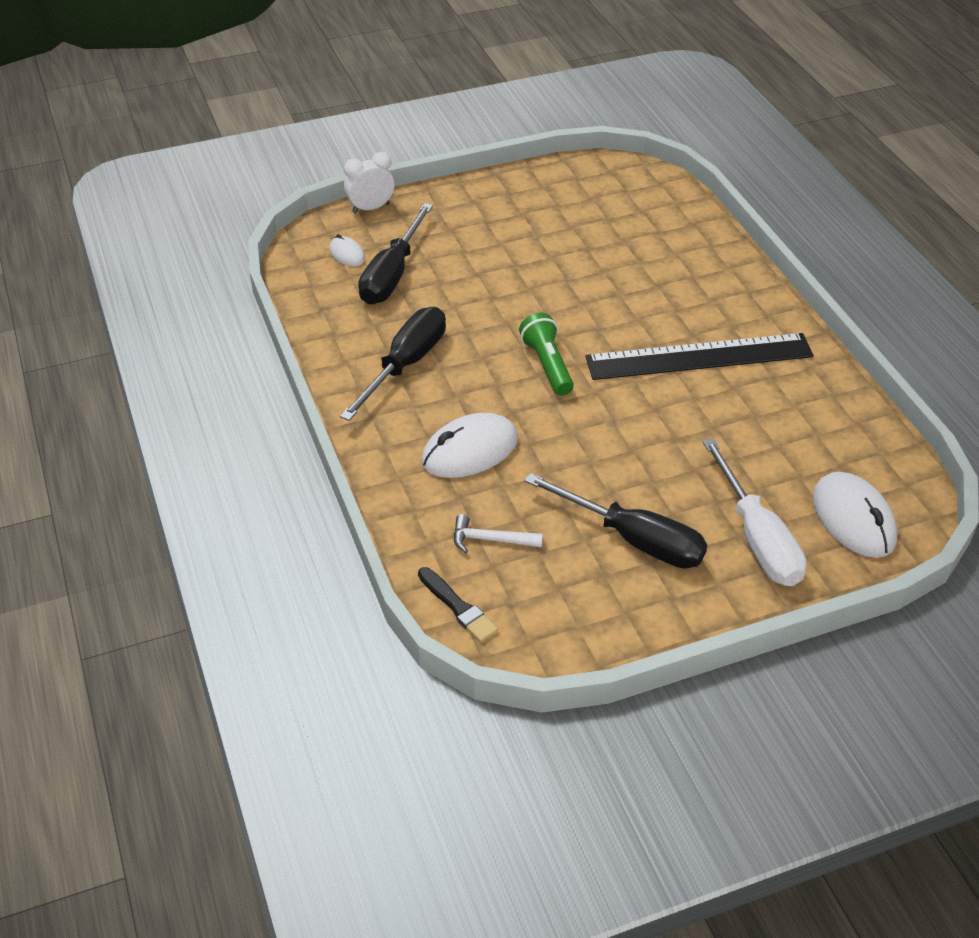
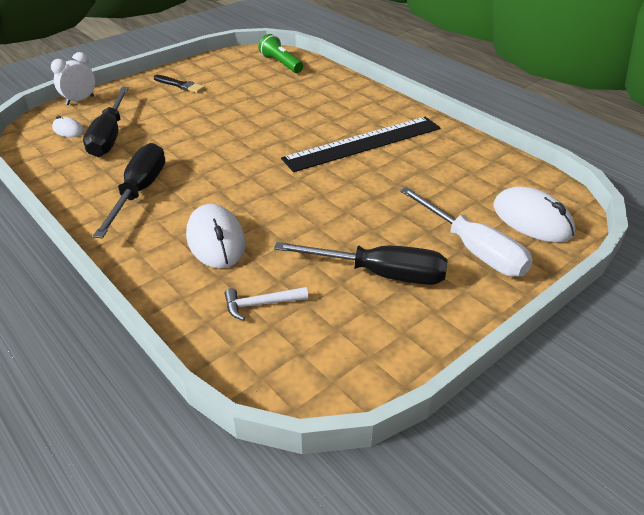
camera: 20 degrees left, 5 degrees down
black brush [418,567,498,642] -> black brush moved to [154,75,205,93]
white mouse [421,413,518,478] -> white mouse turned 60 degrees counterclockwise [186,204,246,269]
green flashlight [519,313,574,396] -> green flashlight moved to [258,34,303,73]

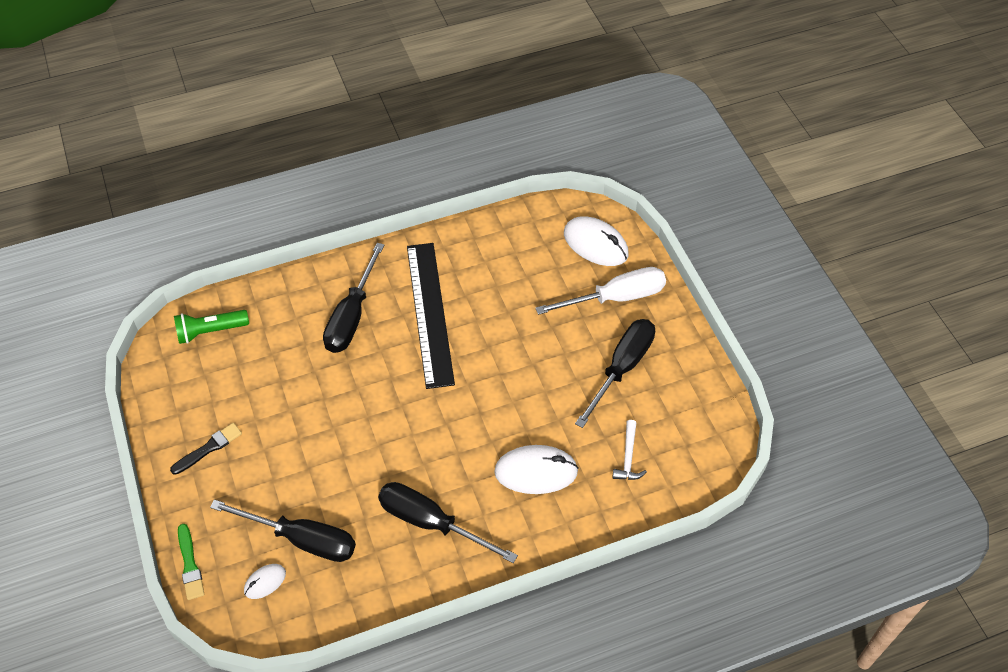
camera: 70 degrees left, 15 degrees up
white clock [51,52,95,105] -> green brush [178,524,204,600]
white mouse [493,186,575,243] -> white mouse turned 60 degrees clockwise [564,216,629,266]
none -> black screwdriver [323,243,384,353]

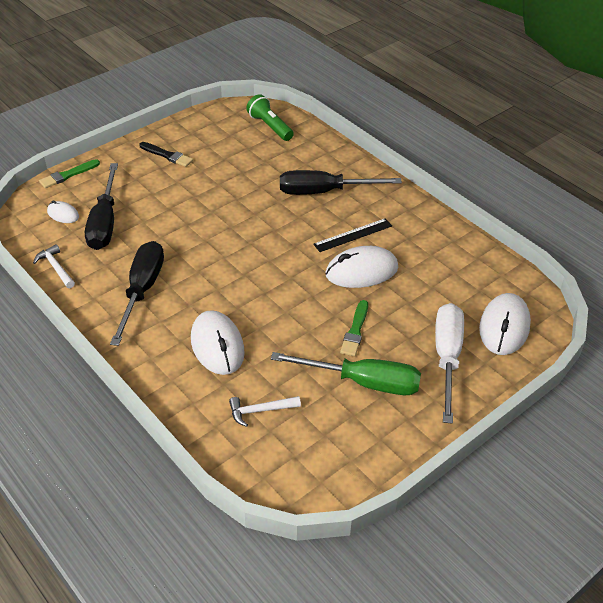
camera: 70 degrees right, 10 degrees down
black ruler [407,243,455,389] -> black ruler [313,218,392,252], size x0.51
white screwdriver [535,267,666,315] -> white screwdriver turned 135 degrees counterclockwise [435,303,464,424]
black screwdriver [575,319,655,428] -> green screwdriver [271,352,421,395]
none -> white hammer [33,244,75,288]
none -> white mouse [325,246,398,288]
none -> green brush [340,300,368,356]

